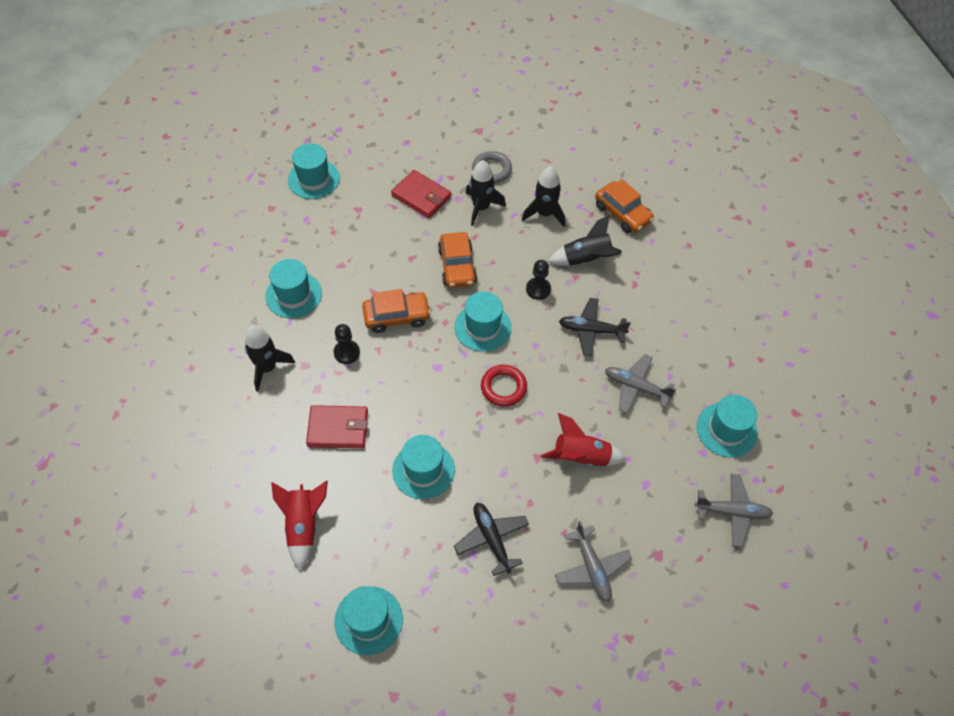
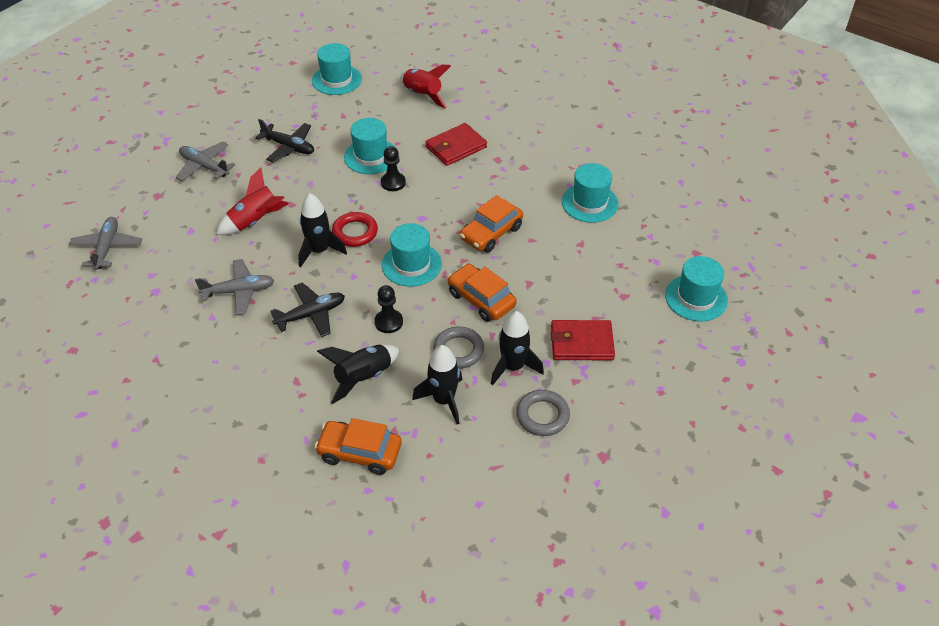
camera: 145 degrees right, 10 degrees down
black rocket [245,326,295,392] -> black rocket moved to [298,193,347,267]
black pawn [334,324,360,364] -> black pawn moved to [381,146,406,191]
grey plane [695,474,773,547] -> grey plane turned 120 degrees clockwise [69,217,142,270]
turquoise hat [697,395,758,458] -> none
none -> grey ring [433,327,484,369]

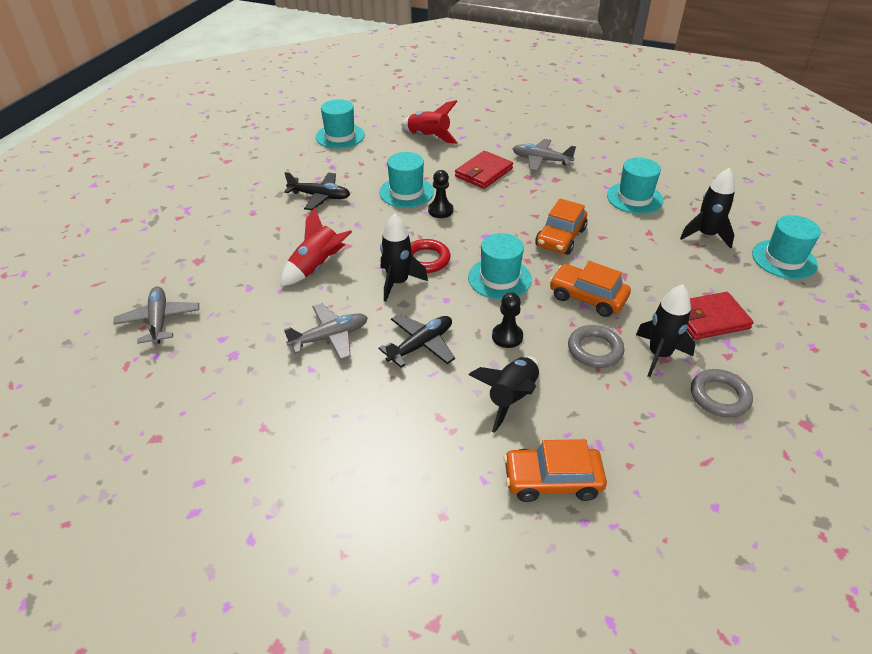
camera: 15 degrees left, 5 degrees down
grey plane [176,142,235,181] -> grey plane moved to [513,139,576,171]
black rocket [412,345,462,424] -> black rocket moved to [680,168,735,249]

